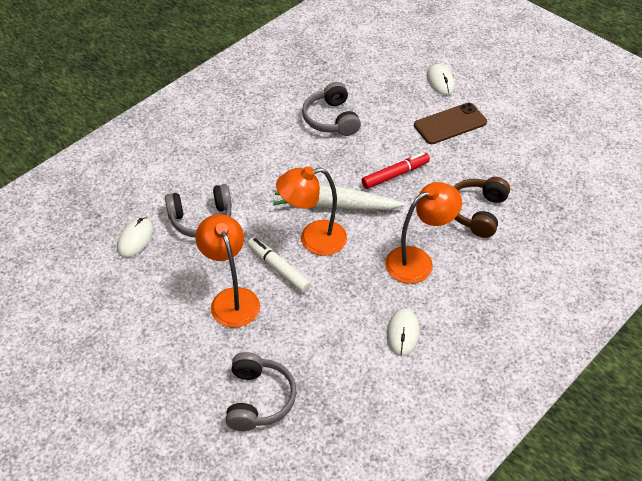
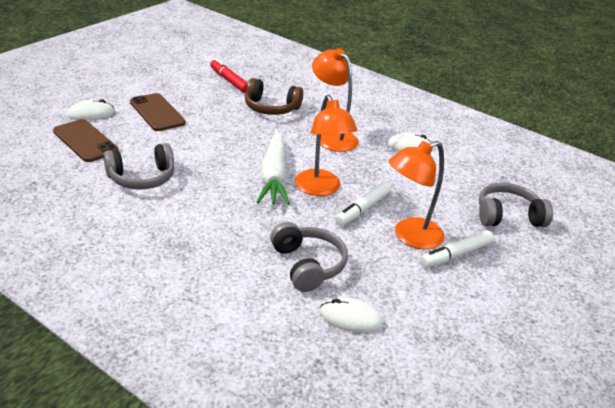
camera: 100 degrees left, 15 degrees down
red marker [362,152,430,189] -> red marker moved to [210,59,248,93]
none -> brown phone [53,119,119,162]
none -> white marker [420,230,494,268]

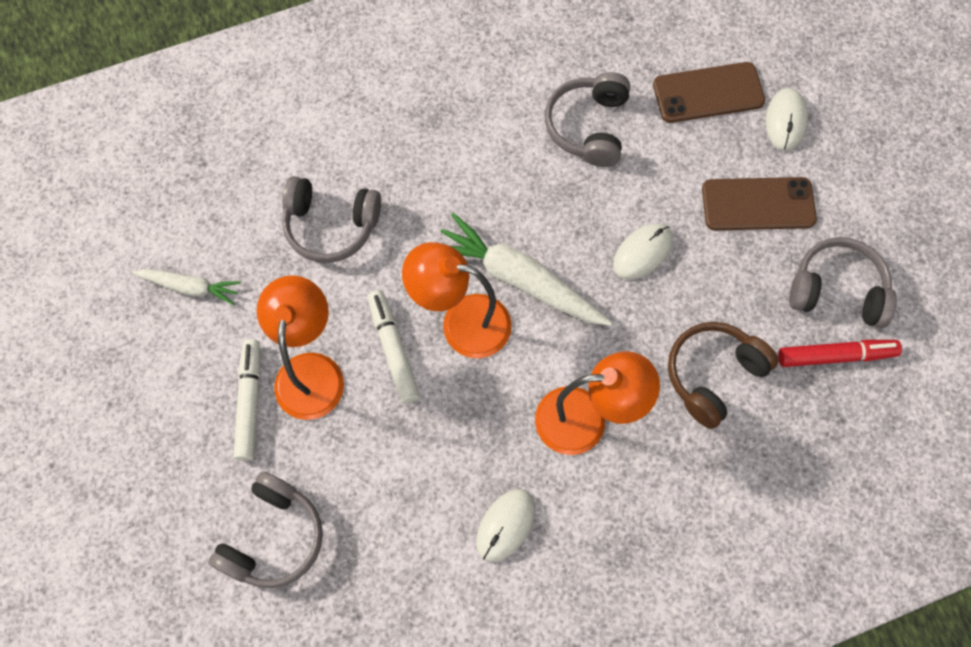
camera: 125 degrees right, 35 degrees up
white mouse [319,297,383,333] -> white mouse moved to [613,223,673,280]
none -> white carrot [132,269,241,305]
none -> grey headphones [789,237,897,328]

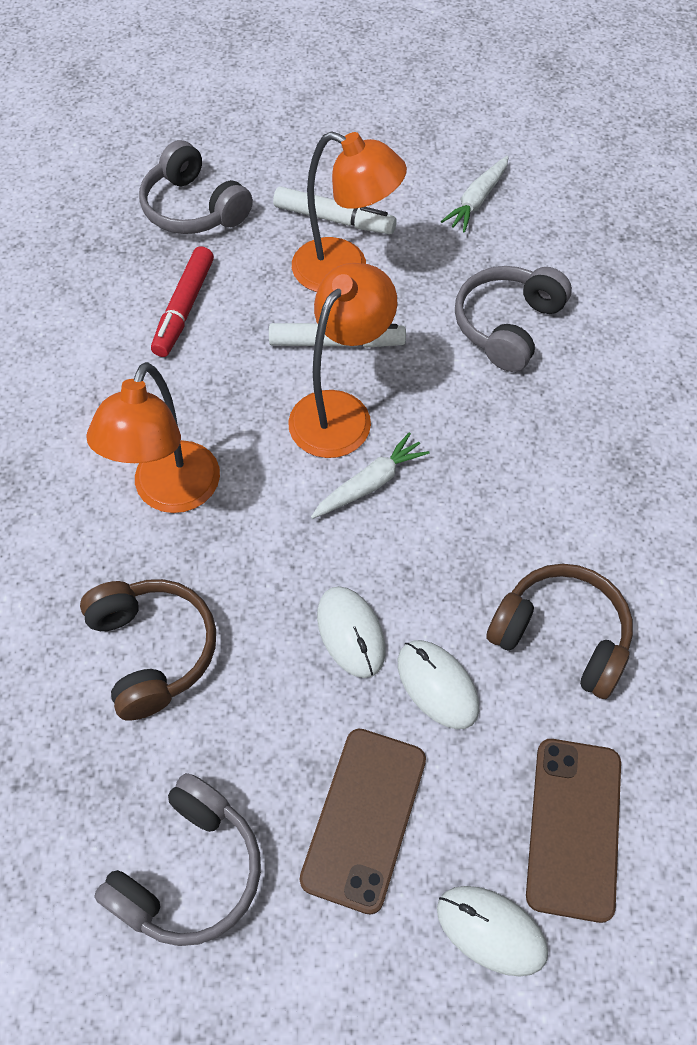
camera: 110 degrees right, 10 degrees down
white carrot [441,213,613,326] -> white carrot [311,433,430,519], size x0.56
white mouse [476,489,535,562] -> white mouse moved to [398,640,479,729]
grey headphones [545,72,631,167] -> brown headphones [486,564,633,699]
red marker [778,340,902,367] -> red marker moved to [151,246,214,357]

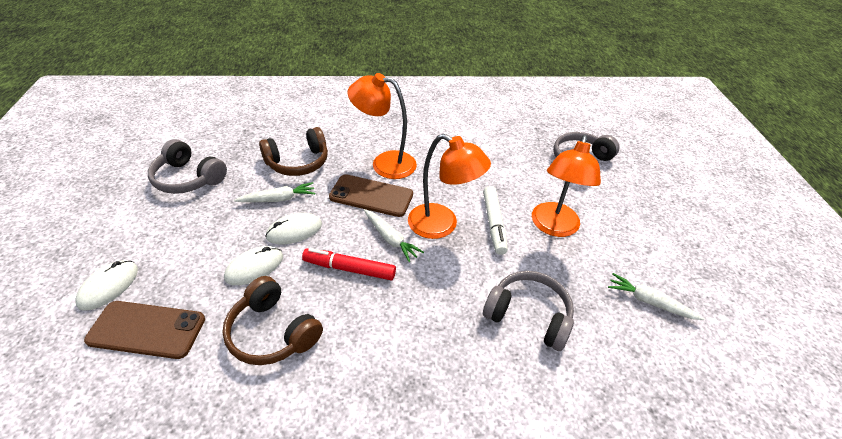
camera: 85 degrees right, 15 degrees down
red marker [151,246,214,357] -> red marker moved to [302,248,396,280]
white marker [273,186,397,234] -> none
brown phone [299,729,426,915] -> brown phone moved to [329,174,413,217]
brown headphones [486,564,633,699] -> brown headphones turned 105 degrees clockwise [222,276,323,365]
none -> white carrot [234,182,315,202]

